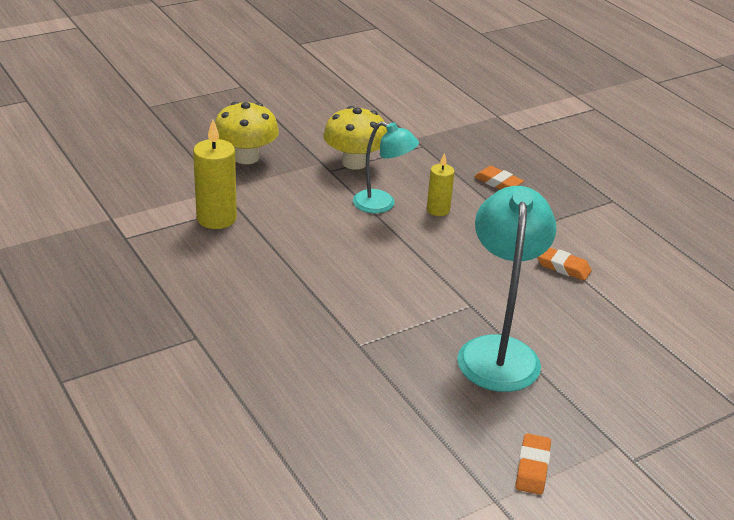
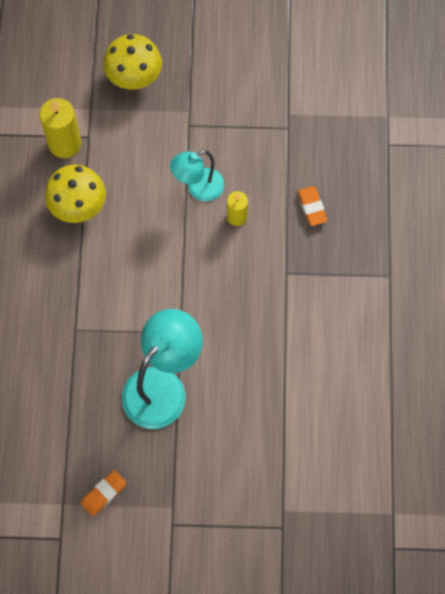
camera: 35 degrees right, 35 degrees up
yellow mushroom [323,106,387,170] -> yellow mushroom moved to [45,165,106,223]
turquoise lamp [353,121,419,213] -> turquoise lamp turned 90 degrees clockwise [170,150,224,201]
orange eraser [537,248,592,281] -> none

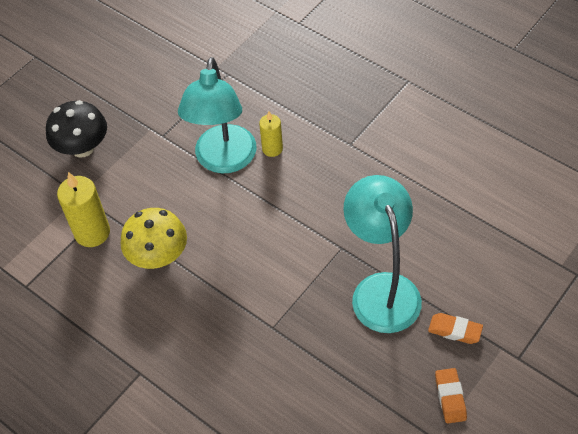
camera: 50 degrees left, 15 degrees down
yellow mushroom [103,34,162,90] -> black mushroom [46,100,107,157]
turquoise lamp [170,150,224,201] -> turquoise lamp [178,57,256,173], size x1.65
orange eraser [298,186,328,226] -> orange eraser moved to [428,313,483,344]

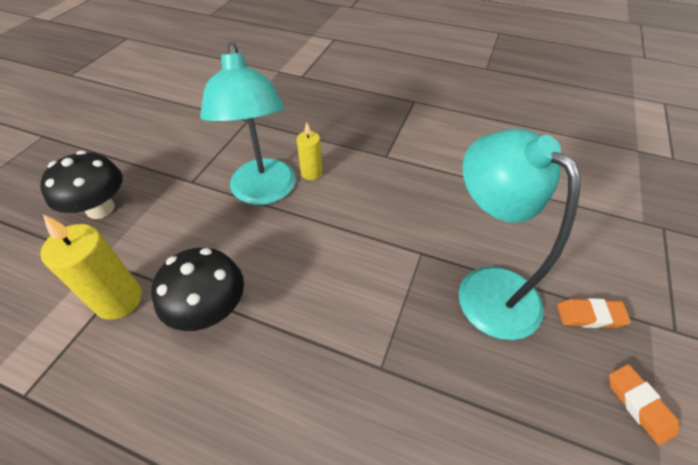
camera: 20 degrees left, 5 degrees down
yellow mushroom [120,208,187,269] -> black mushroom [151,248,244,331]

